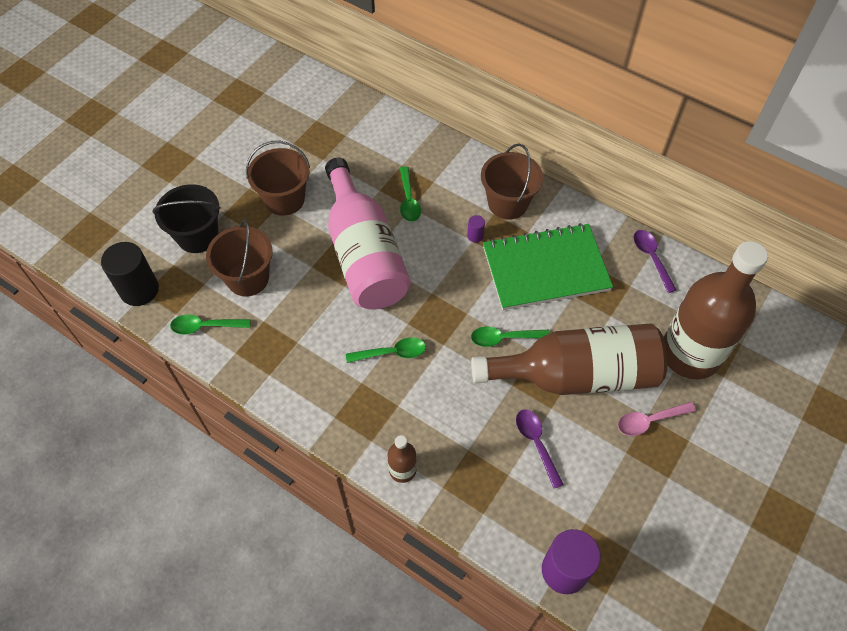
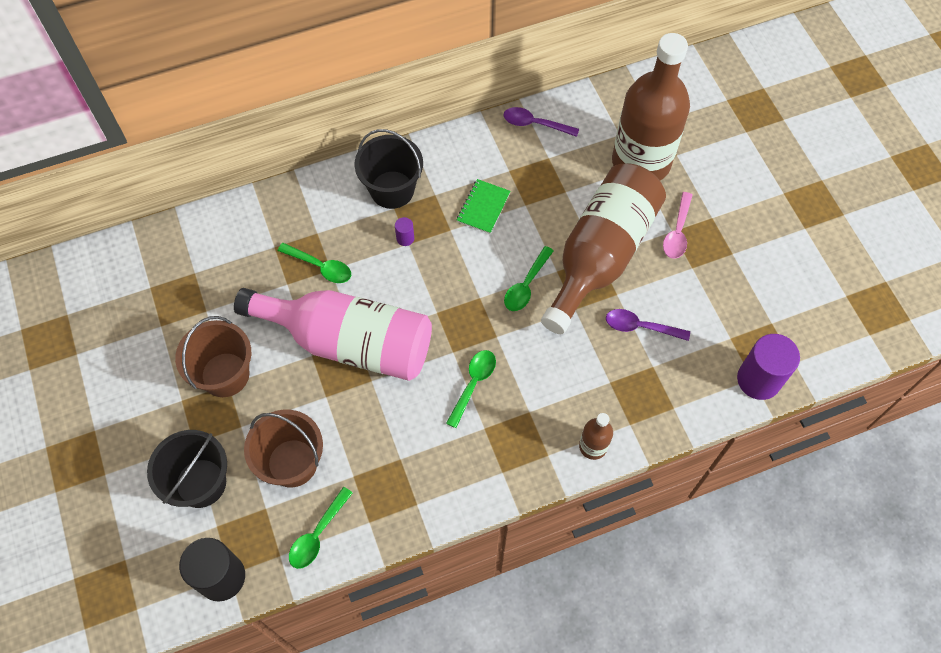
camera: 55 degrees left, 5 degrees up
brown bucket [481,143,543,220] -> black bucket [355,129,423,209]
green notebook [483,223,613,310] -> green notebook [457,179,511,234], size x0.44

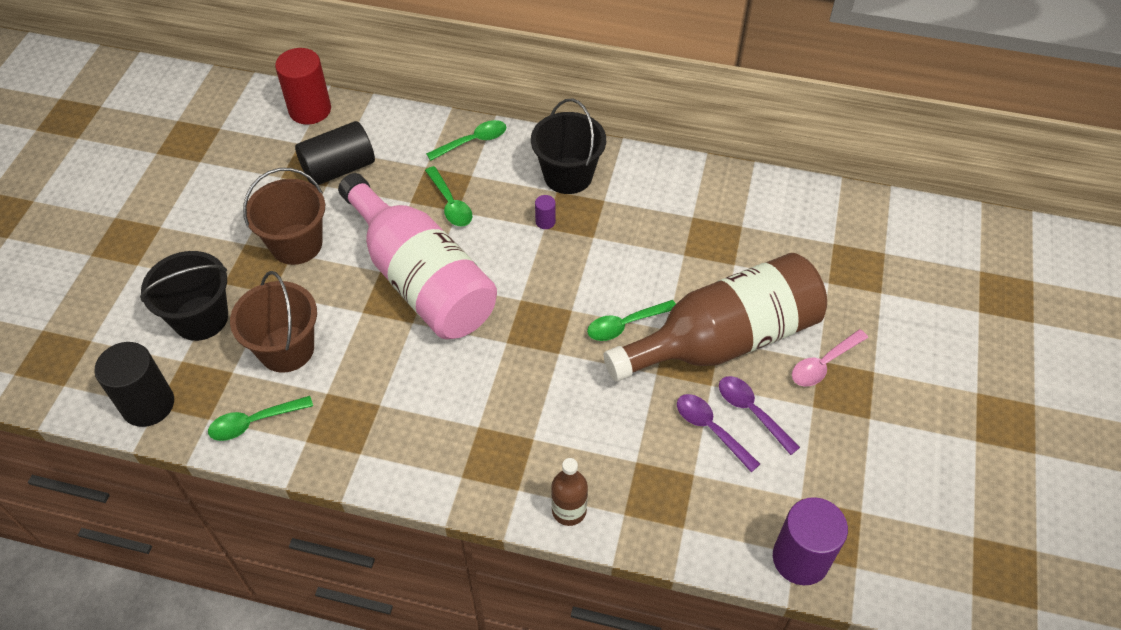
camera: 35 degrees right, 10 degrees down
green spoon [446,350,496,428] -> green spoon moved to [426,120,506,161]
green notebook [457,179,511,234] -> none
purple spoon [504,107,579,137] -> purple spoon moved to [719,376,800,455]
brown bottle [612,33,690,181] -> none
none -> red cylinder [275,48,331,125]
none -> black cylinder [295,121,375,186]

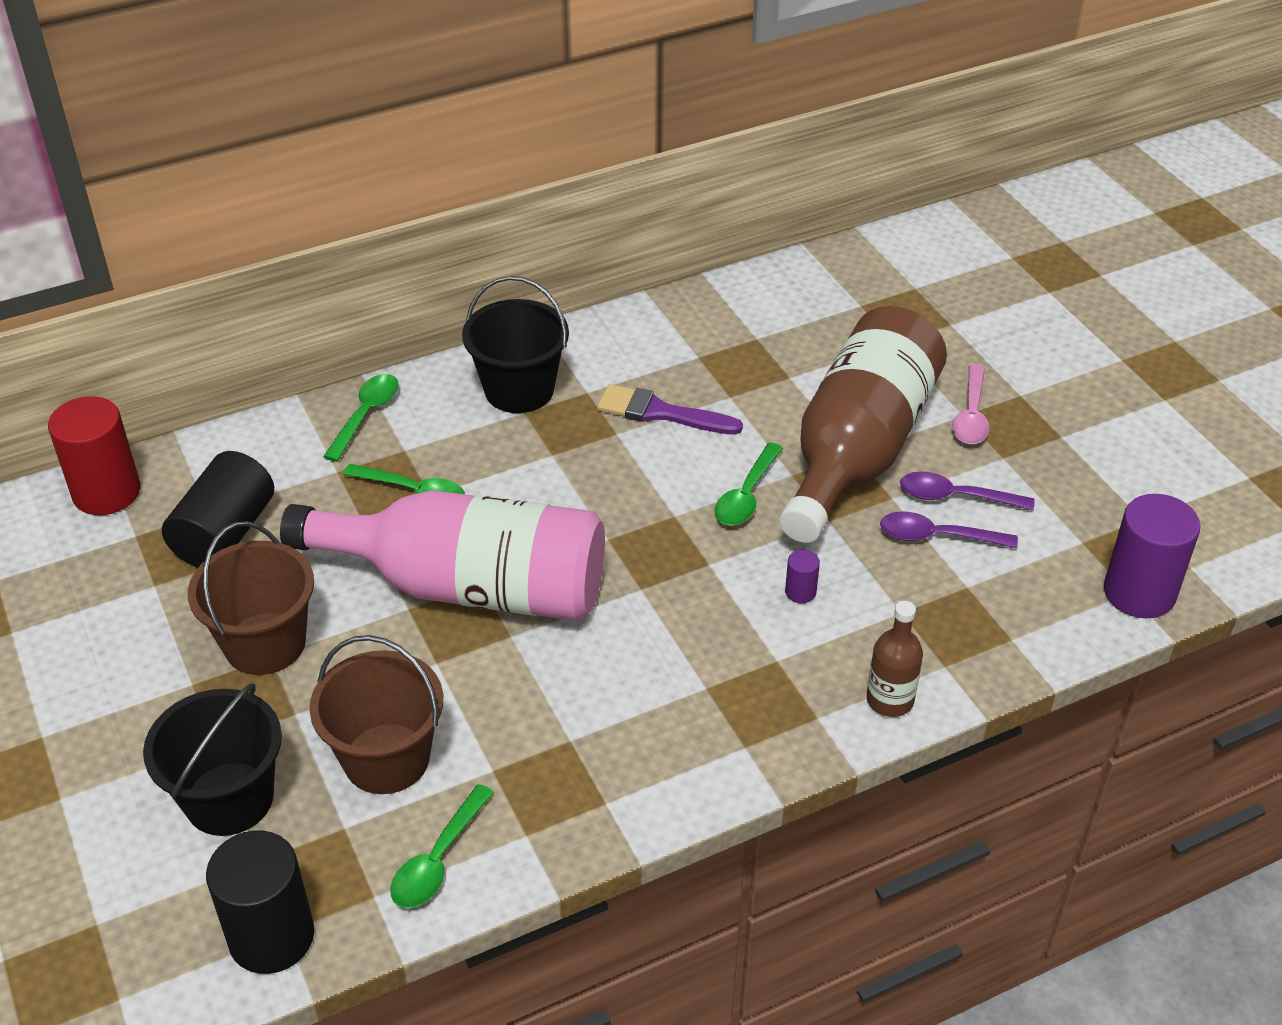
camera: 40 degrees left, 10 degrees down
purple cylinder [535,195,556,229] -> purple cylinder moved to [785,550,820,603]
none -> purple brush [597,384,743,435]

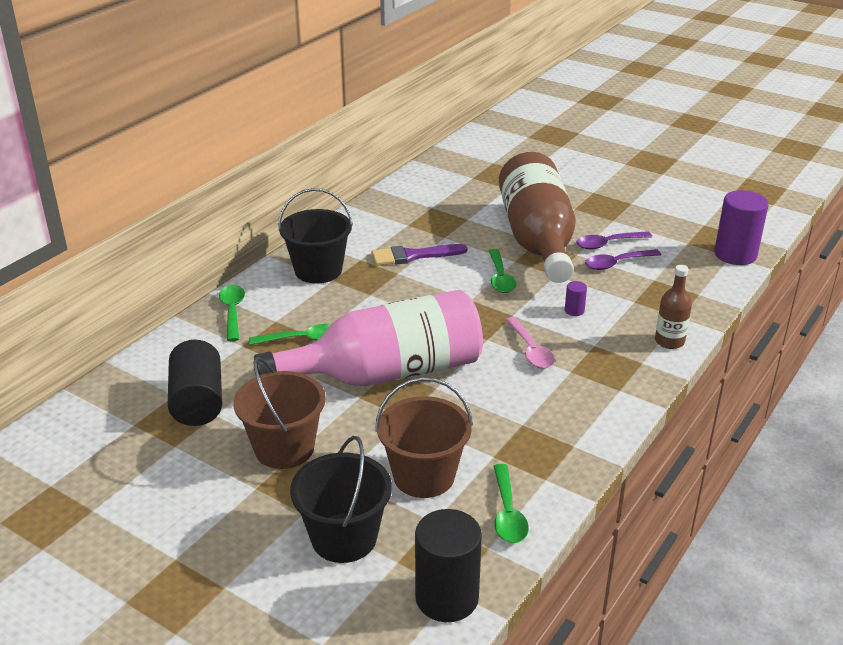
camera: 30 degrees left, 10 degrees down
red cylinder [48,396,141,515] -> none
pink spoon [952,365,990,444] -> pink spoon moved to [505,317,555,369]

